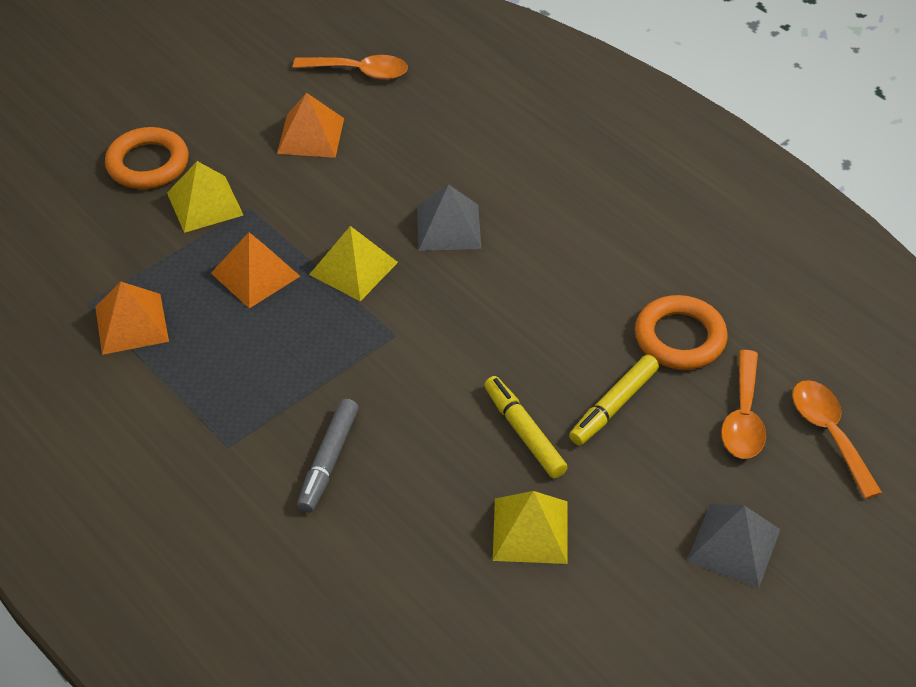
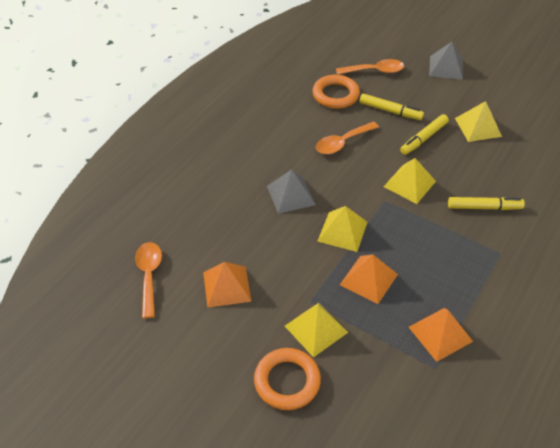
camera: 105 degrees left, 0 degrees up
grey marker [297,399,358,513] -> yellow marker [448,197,525,210]
orange spoon [792,380,882,499] -> orange spoon moved to [316,122,379,154]
none -> yellow pyramid [383,158,436,204]

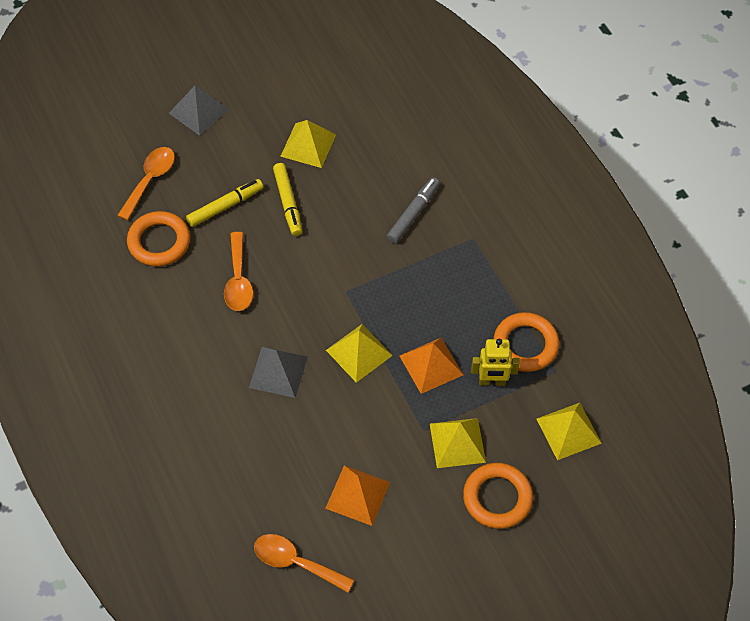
camera: 60 degrees left, 10 degrees up
yellow pyramid [383,158,436,204] -> yellow pyramid moved to [537,403,602,460]
orange pyramid [409,308,473,362] -> orange ring [494,312,559,372]
yellow marker [448,197,525,210] -> grey marker [387,177,440,244]
none -> yellow robot [471,339,520,386]

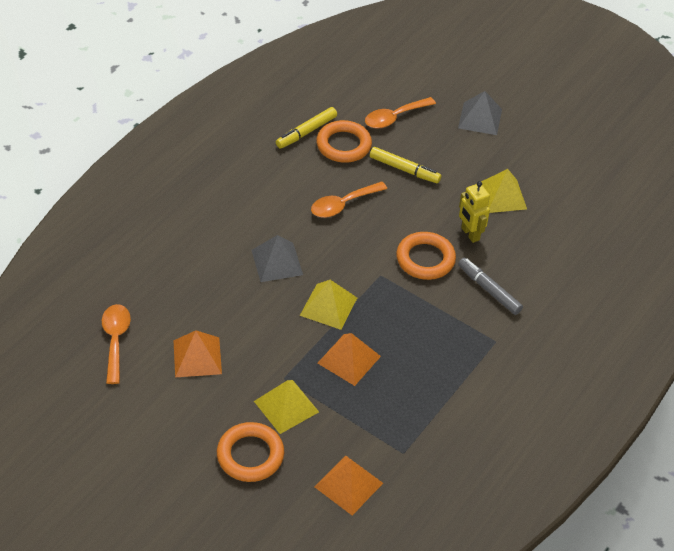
camera: 60 degrees right, 10 degrees down
orange spoon [117,147,175,220] -> orange spoon turned 150 degrees clockwise [365,97,436,129]
yellow marker [273,163,302,236] -> yellow marker moved to [276,107,337,149]
grey marker [387,177,440,244] -> grey marker turned 135 degrees counterclockwise [458,258,523,315]
yellow robot [471,339,520,386] -> yellow robot moved to [459,181,490,243]
orange ring [494,312,559,372] -> orange ring moved to [396,232,456,280]
yellow pyramid [537,403,602,460] -> orange pyramid [315,456,383,515]

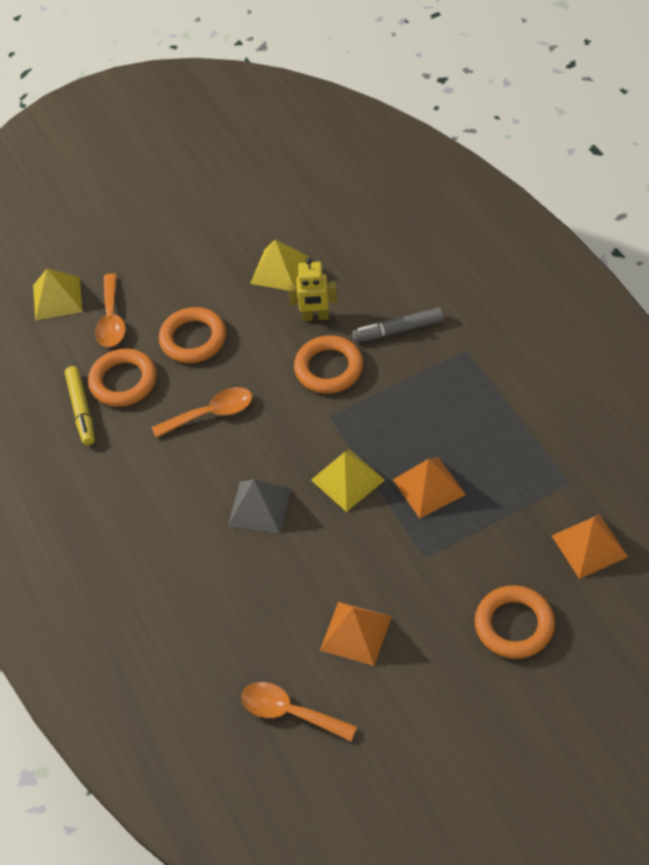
camera: 55 degrees left, 5 degrees up
yellow pyramid [254,380,319,434] -> yellow pyramid moved to [33,269,83,320]
orange spoon [311,182,387,218] -> orange spoon turned 105 degrees counterclockwise [152,387,252,438]
yellow marker [370,147,441,183] -> orange ring [159,307,226,363]
grey pyramid [458,91,502,135] -> none

